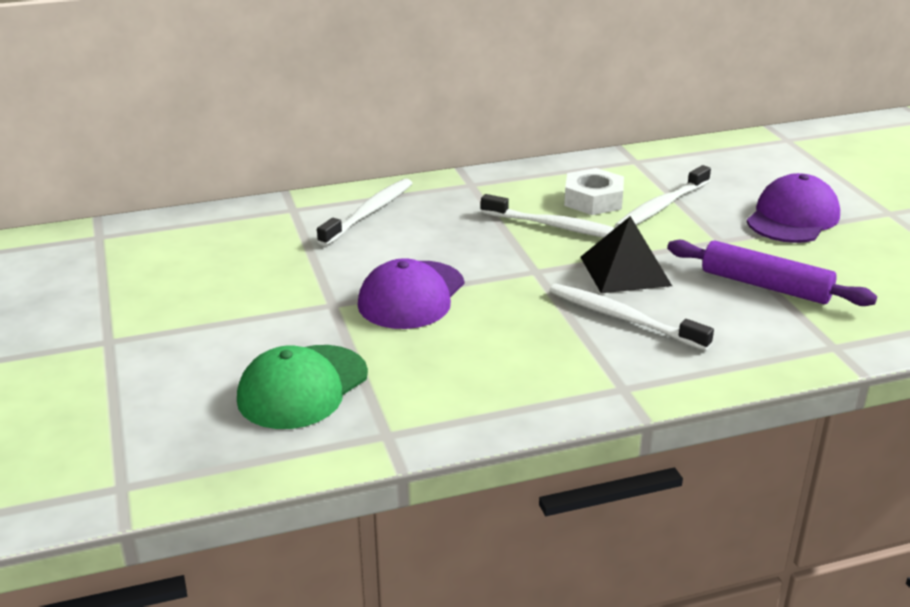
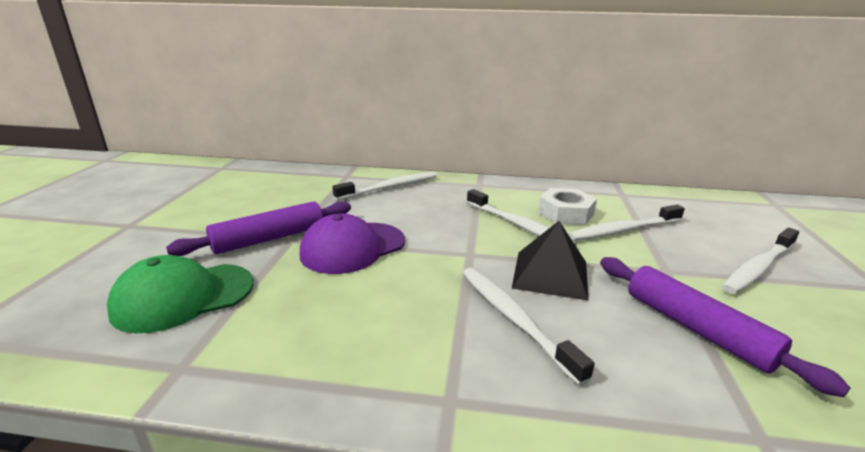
camera: 25 degrees right, 5 degrees down
purple cap [747,173,840,243] -> white toothbrush [722,228,799,294]
none -> purple rolling pin [166,201,351,256]

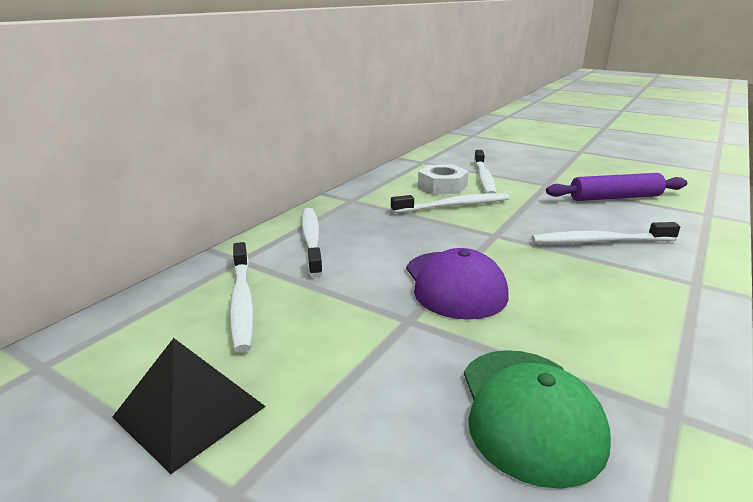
camera: 65 degrees left, 0 degrees up
purple rolling pin [166,201,351,256] -> none
black pyramid [512,221,589,301] -> black pyramid moved to [112,338,266,474]
white toothbrush [722,228,799,294] -> white toothbrush moved to [229,242,254,353]

